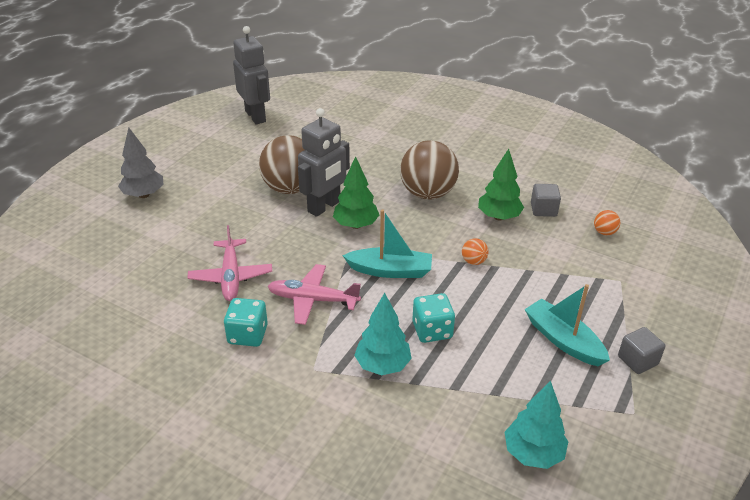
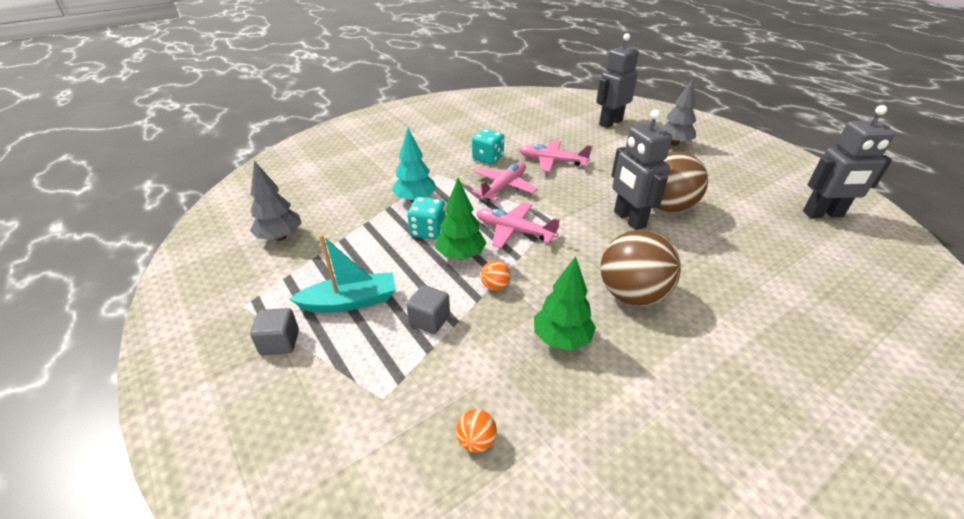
camera: 115 degrees right, 0 degrees up
green tree [333,156,379,229] -> green tree moved to [435,178,486,260]
turquoise boat [342,209,432,278] -> pink plane [476,203,560,248]
turquoise tree [505,381,568,469] -> grey tree [250,161,302,241]
grey cube [531,184,561,217] -> grey cube moved to [406,285,450,334]
none -> grey robot [596,33,639,128]

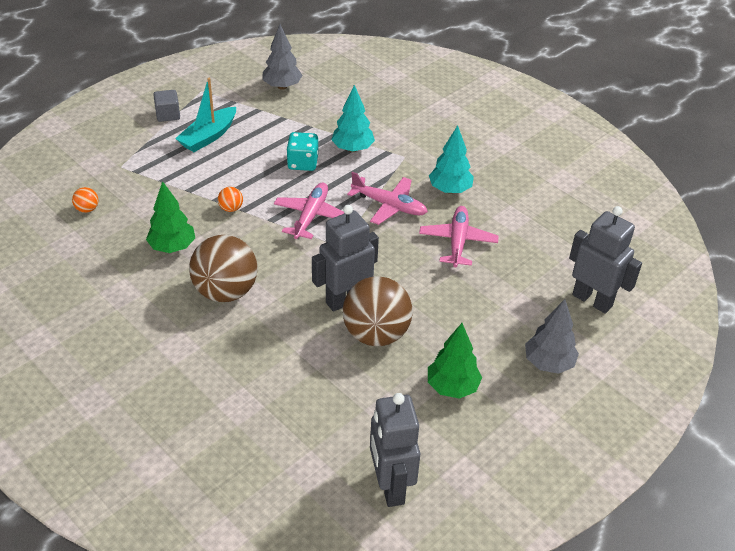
camera: 80 degrees right, 5 degrees up
turquoise boat [289,234,396,313] -> turquoise boat turned 60 degrees clockwise [175,78,236,152]
grey cube [406,285,450,334] -> none
green tree [435,178,486,260] -> green tree moved to [428,323,482,399]
turquoise dice [472,129,504,164] -> turquoise tree [429,125,474,194]

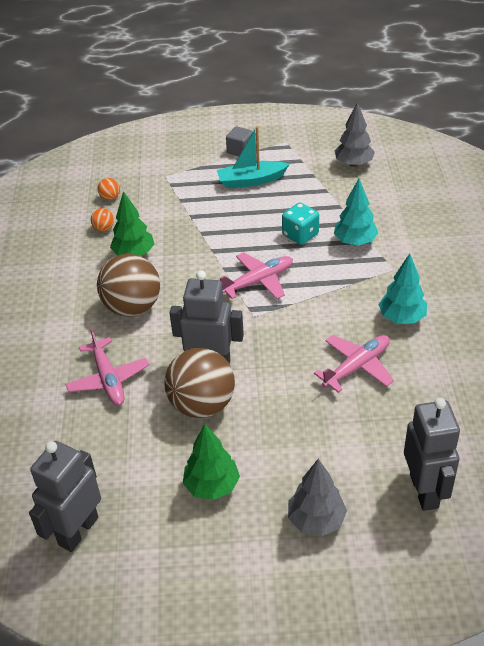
camera: 45 degrees right, 0 degrees up
orange ball [218,187,243,212] -> orange ball moved to [91,208,114,232]
pink plane [347,172,428,225] -> pink plane moved to [65,328,149,405]

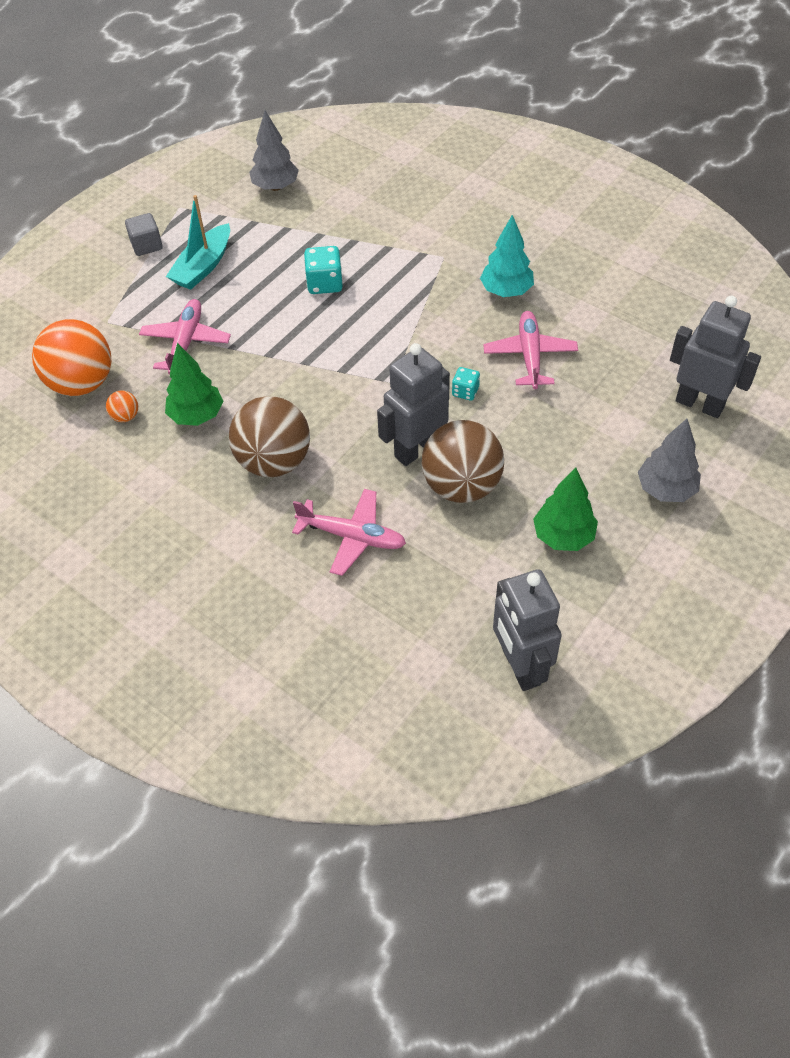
camera: 50 degrees left, 10 degrees up
orange ball [98,178,120,200] -> orange ball [32,319,111,396], size x2.42
pink plane [218,252,293,299] -> pink plane moved to [139,299,231,375]
turquoise tree [334,179,378,246] -> none
none -> turquoise dice [452,367,480,401]

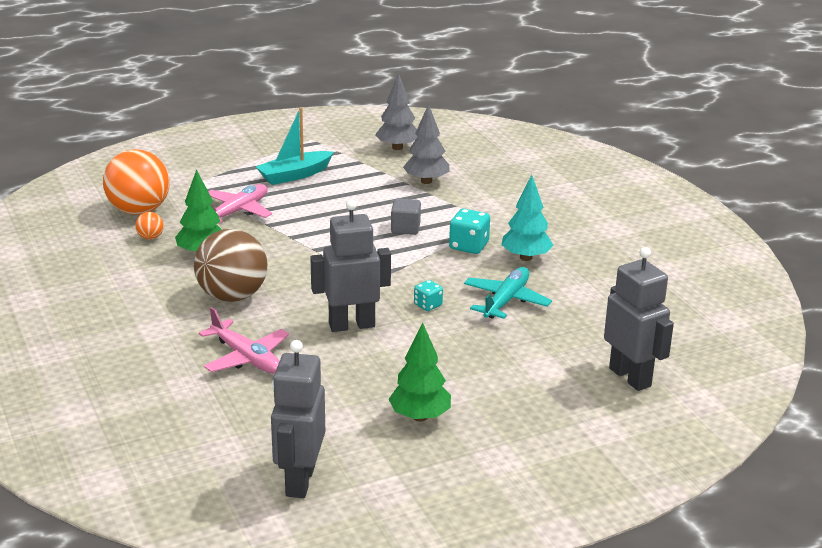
camera: 25 degrees right, 25 degrees down
grey cube [125,213,163,256] -> grey cube moved to [391,198,421,235]
turquoise dice [304,246,343,294] -> turquoise dice moved to [449,208,490,254]
brown ball [422,420,504,503] -> none
pink plane [484,311,578,389] -> turquoise plane [464,267,552,319]
grey tree [638,419,701,502] -> grey tree moved to [403,104,449,184]

